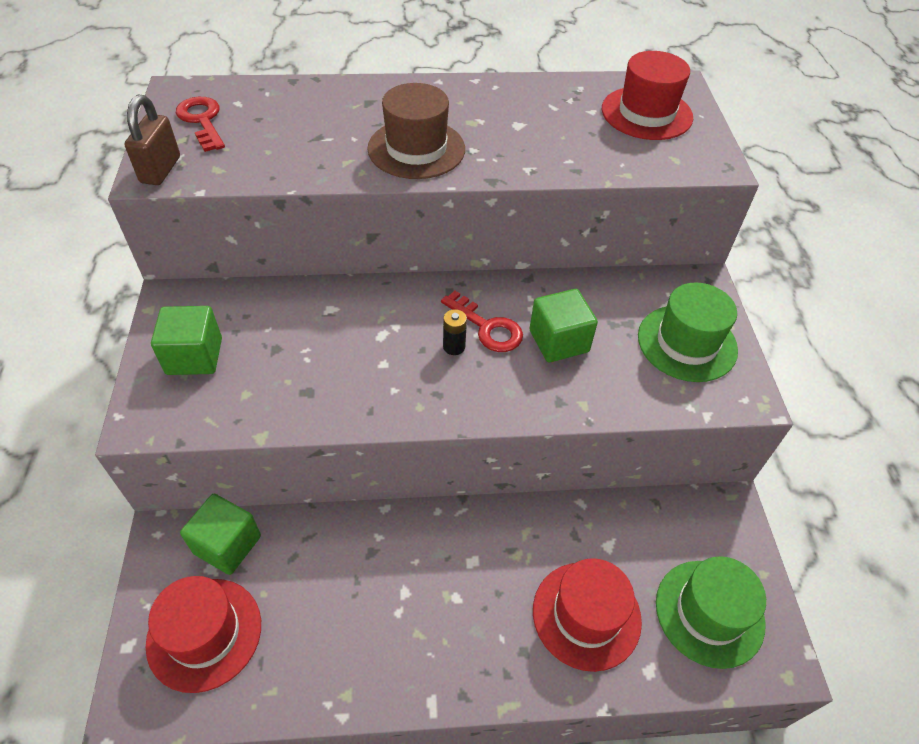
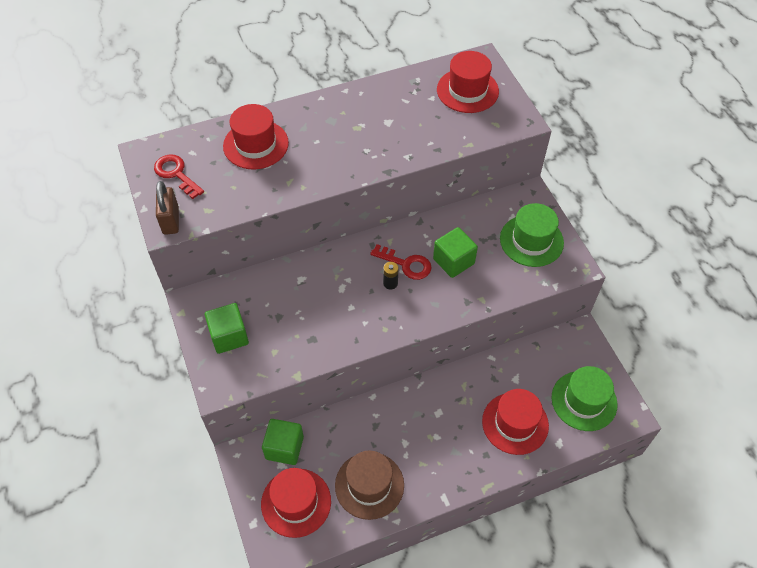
camera: 15 degrees left, 5 degrees up
brown hat [367,83,465,179] -> brown hat moved to [335,451,404,520]
none -> red hat [223,104,289,169]

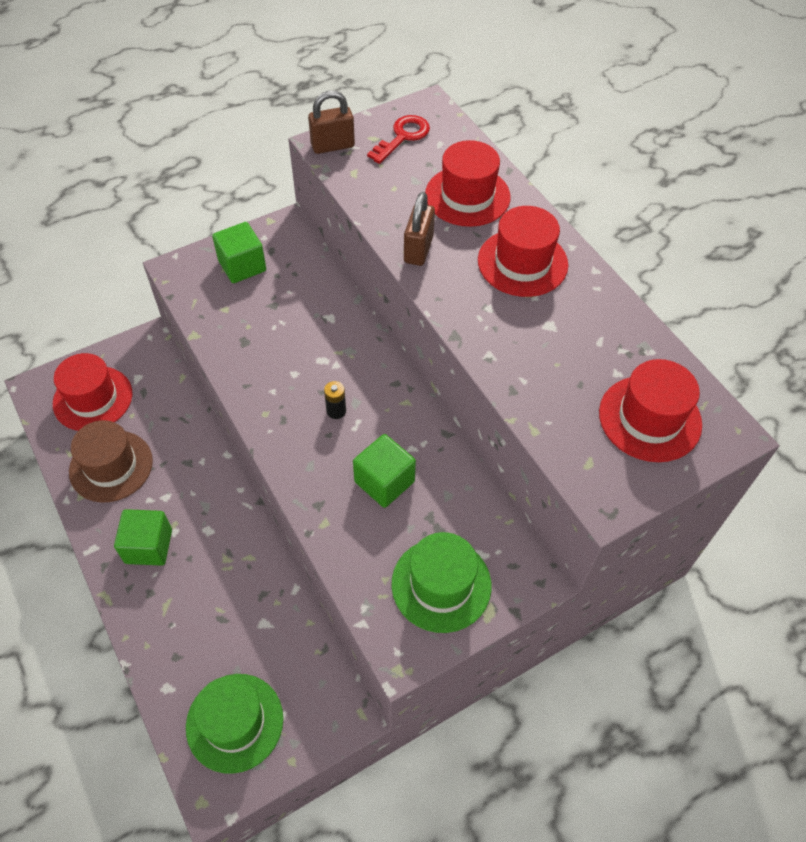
camera: 80 degrees right, 0 degrees up
green cube [262,419,304,465] -> green cube moved to [114,509,172,566]
red key [370,244,432,280] -> none
red hat [482,389,549,455] -> red hat moved to [478,206,568,297]
none -> brown padlock [404,192,435,266]

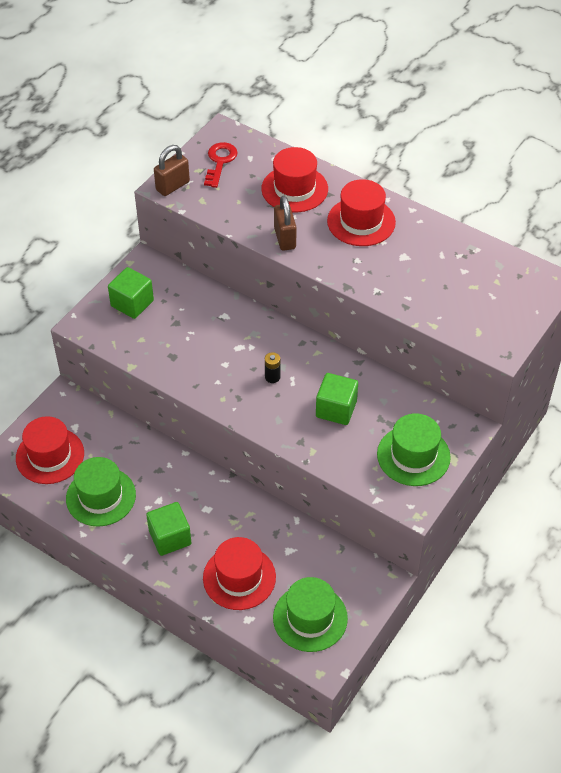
camera: 25 degrees left, 5 degrees down
brown hat [69,420,153,503] -> green hat [66,457,136,527]
red hat [599,359,702,462] -> red hat moved to [203,537,276,610]

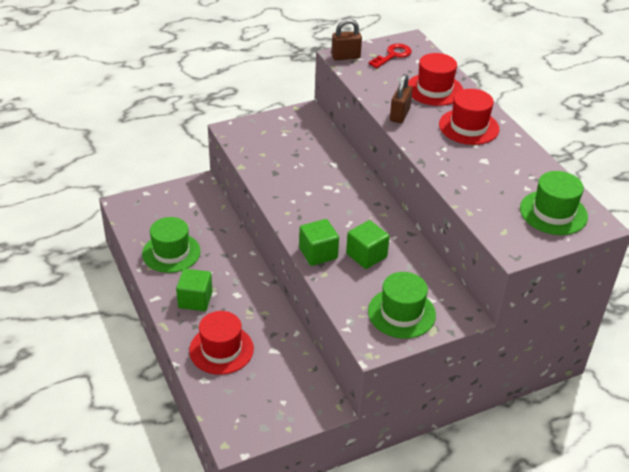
camera: 30 degrees right, 10 degrees down
red hat [16,416,84,484] -> none
green cube [108,267,154,319] -> green cube moved to [299,219,339,266]
black battery [265,352,280,383] -> none
green hat [273,577,348,652] -> green hat moved to [520,171,588,235]

